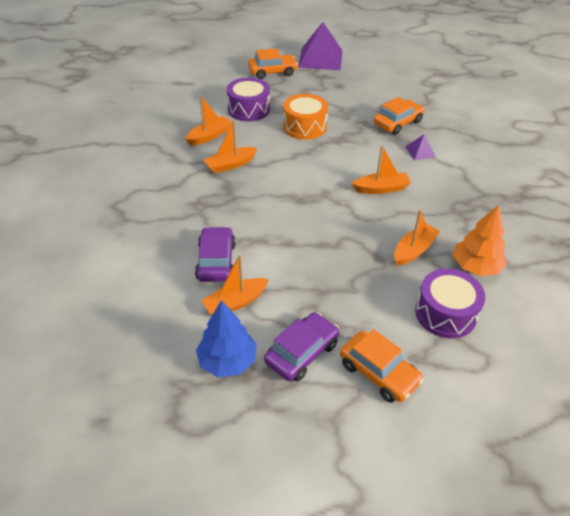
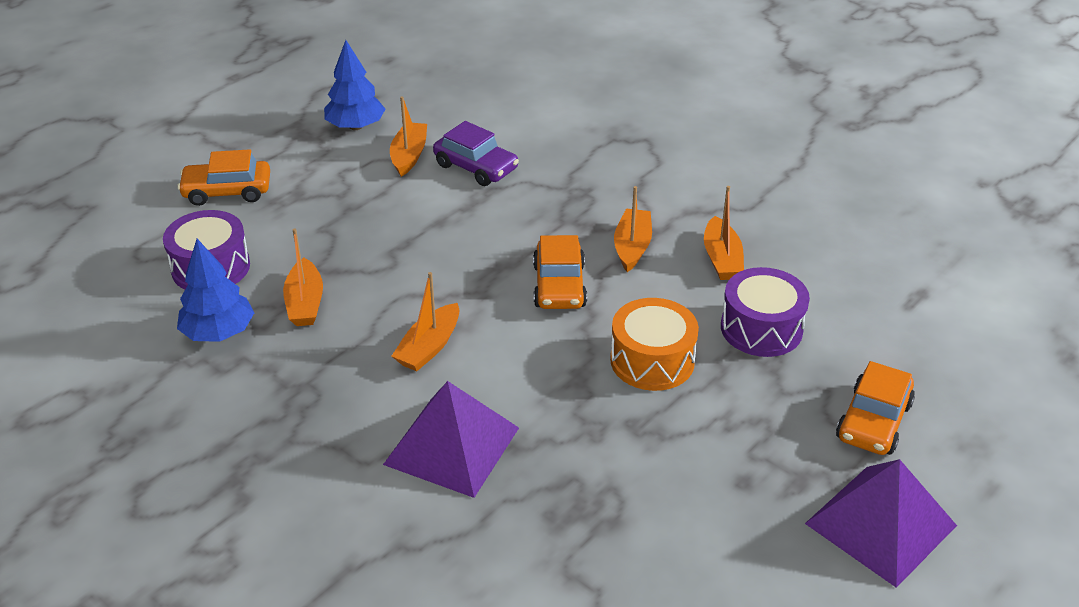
camera: 130 degrees right, 5 degrees down
purple car [264,312,339,382] -> none
orange car [373,97,424,135] -> orange car moved to [533,235,587,309]
purple pyramid [405,134,436,160] -> purple pyramid [383,381,519,498], size x2.18
orange tree [453,205,507,276] -> blue tree [177,239,254,342]

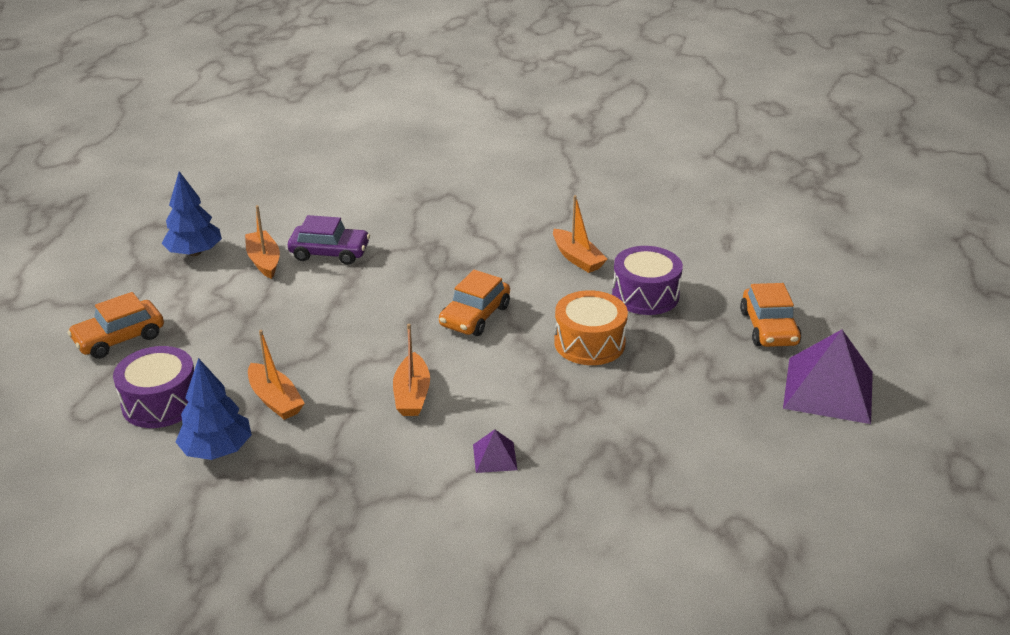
camera: 30 degrees left, 5 degrees down
purple pyramid [383,381,519,498] -> purple pyramid [473,429,518,473], size x0.46
orange car [533,235,587,309] -> orange car turned 60 degrees clockwise [439,270,510,336]
orange boat [614,186,652,272] -> none

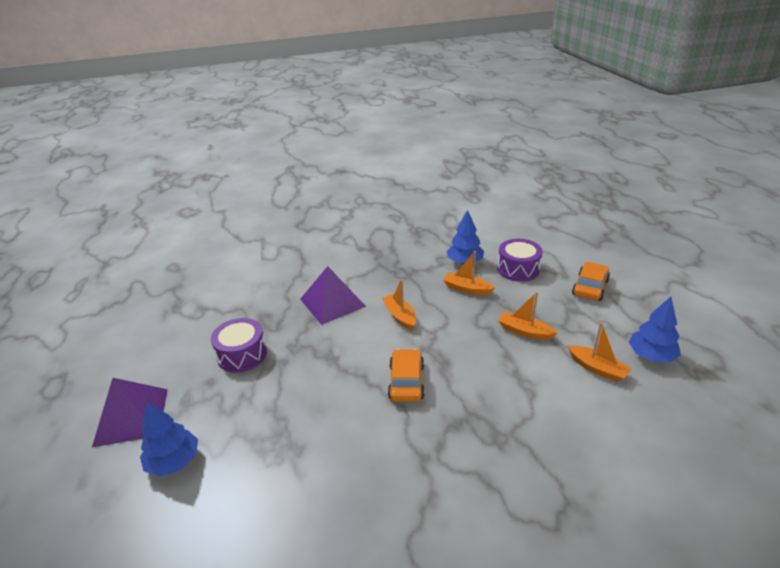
camera: 155 degrees right, 0 degrees up
purple car [288,215,370,265] -> none
purple pyramid [473,429,518,473] -> purple pyramid [300,266,366,325], size x2.18
orange boat [553,195,608,273] -> orange boat moved to [498,292,557,340]
orange drum [554,290,628,365] -> none
purple drum [612,246,683,315] -> purple drum moved to [211,318,267,373]
orange car [740,283,802,347] -> blue tree [140,402,198,477]

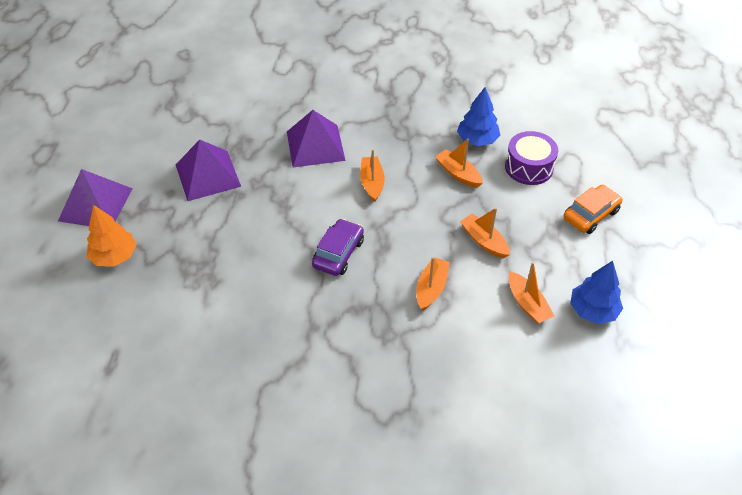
camera: 20 degrees right, 15 degrees up
blue tree [140,402,198,477] -> orange tree [87,205,137,267]
purple drum [211,318,267,373] -> purple pyramid [176,140,241,201]
orange car [388,349,424,402] -> purple car [312,219,364,276]
none -> orange boat [417,257,450,311]

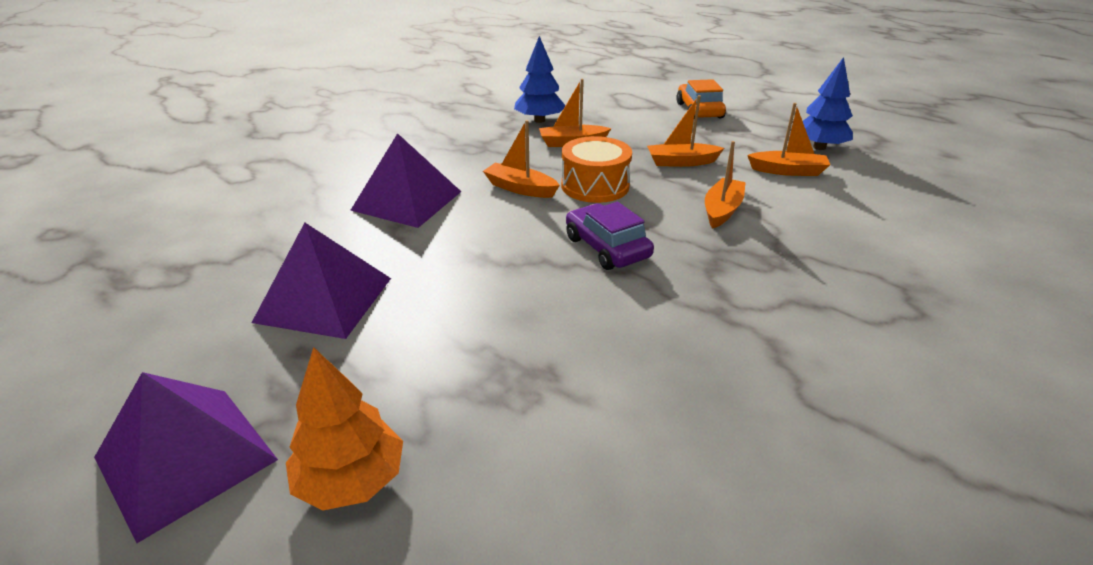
camera: 55 degrees left, 15 degrees down
orange boat [417,257,450,311] -> orange boat turned 60 degrees clockwise [705,141,746,228]
purple drum [505,131,558,185] -> none
none -> orange drum [561,136,632,203]

